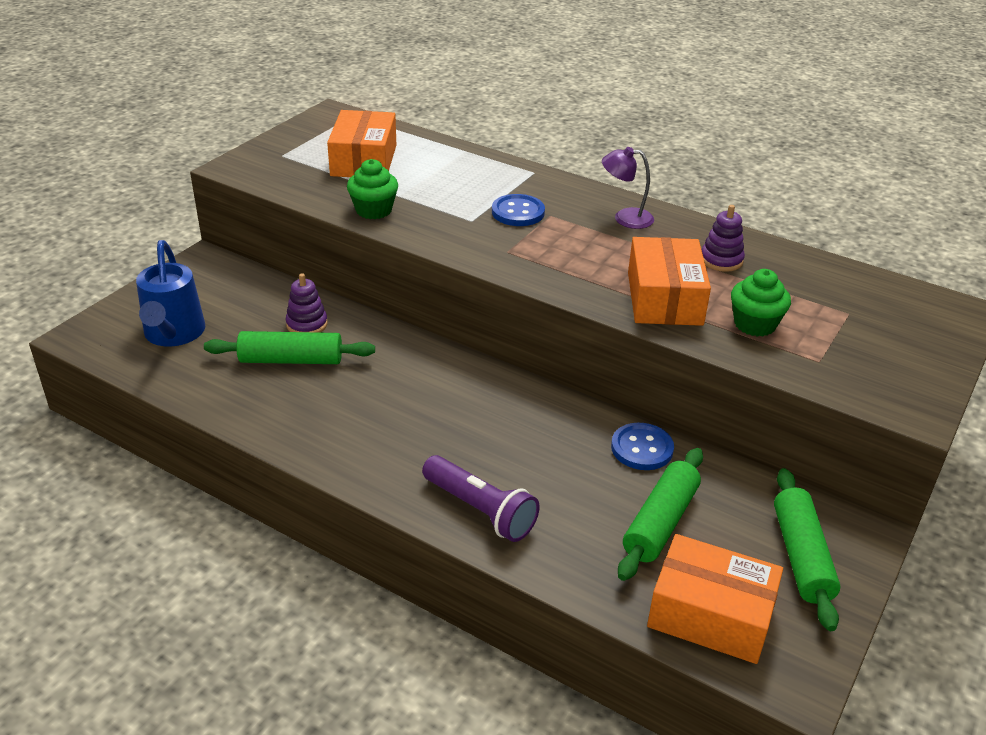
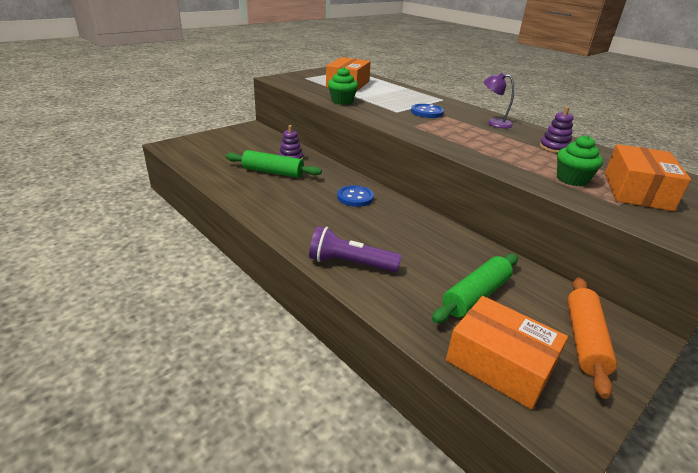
camera: 15 degrees right, 5 degrees down
blue watering can [136,240,205,346] -> none
purple flashlight [422,455,540,542] -> purple flashlight turned 135 degrees clockwise [309,226,402,272]
blue button [611,423,674,470] -> blue button moved to [337,185,374,207]
orange box [628,237,711,326] -> orange box moved to [605,144,691,211]
green rolling pin [774,468,841,631] -> orange rolling pin [567,278,617,399]

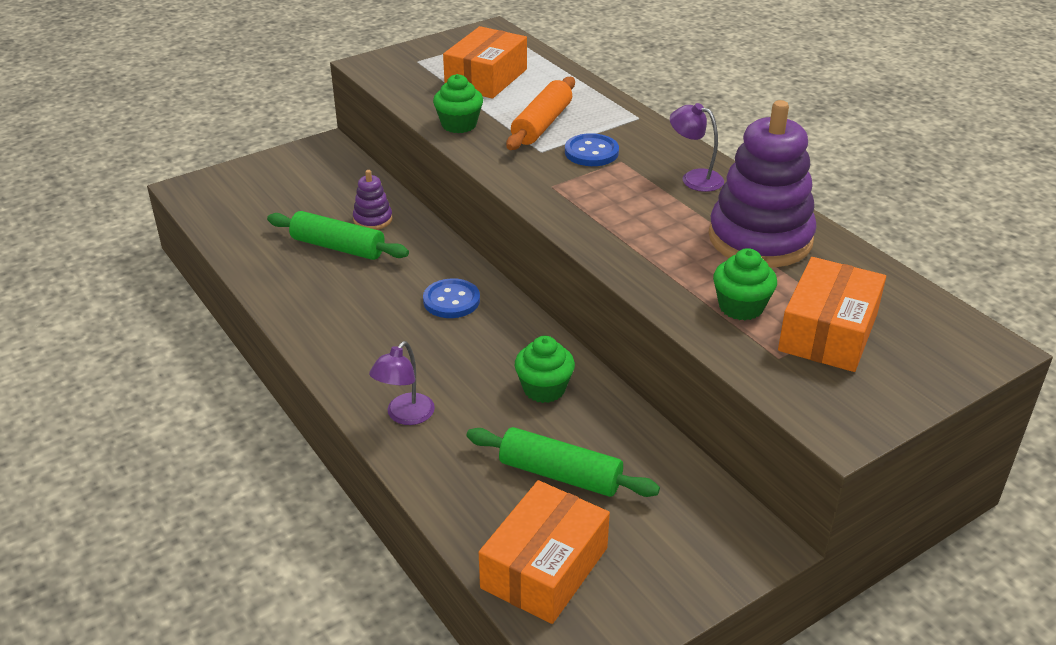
camera: 10 degrees right, 5 degrees up
purple flashlight [309,226,402,272] -> purple lamp [369,341,435,425]
green rolling pin [432,254,518,323] -> green rolling pin turned 60 degrees clockwise [467,427,660,497]
orange box [446,296,568,410] -> orange box turned 75 degrees clockwise [479,480,610,624]
purple stacking toy [540,106,573,153] -> purple stacking toy [709,100,817,267], size x2.25
orange rolling pin [567,278,617,399] -> orange rolling pin moved to [506,77,575,150]
none -> green cupcake [515,336,575,403]

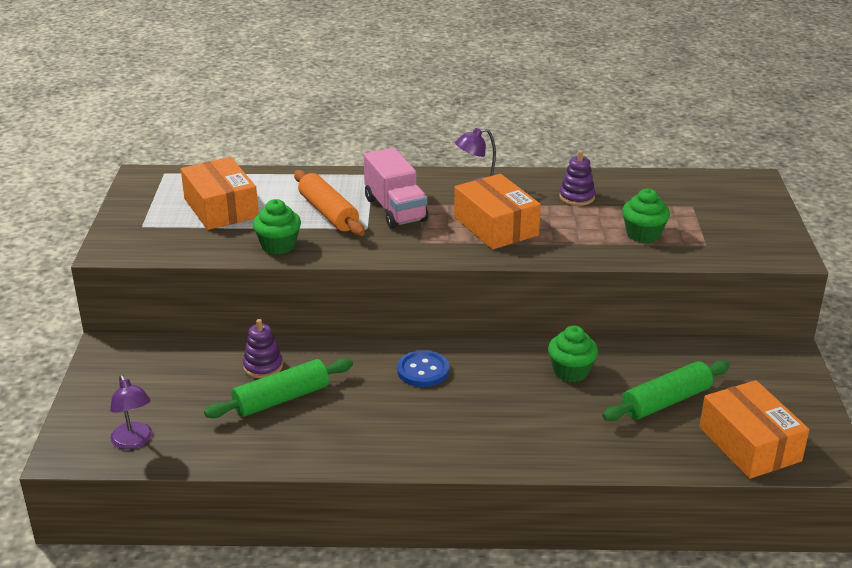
camera: 55 degrees left, 5 degrees down
purple lamp [369,341,435,425] -> purple lamp moved to [110,375,153,449]
blue button [565,133,619,166] -> pink truck [364,148,428,229]
purple stacking toy [709,100,817,267] -> purple stacking toy [559,150,595,206], size x0.44
orange box [778,257,886,372] -> orange box moved to [454,174,541,250]

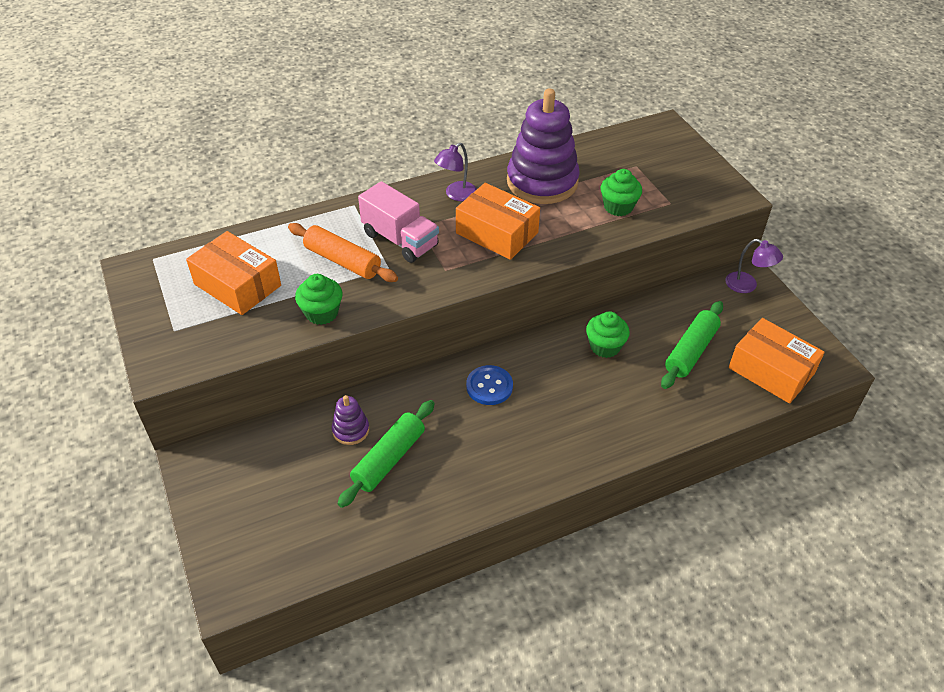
camera: 25 degrees left, 15 degrees up
purple lamp [110,375,153,449] -> purple lamp moved to [725,239,783,293]
purple stacking toy [559,150,595,206] -> purple stacking toy [507,89,580,204], size x2.25

